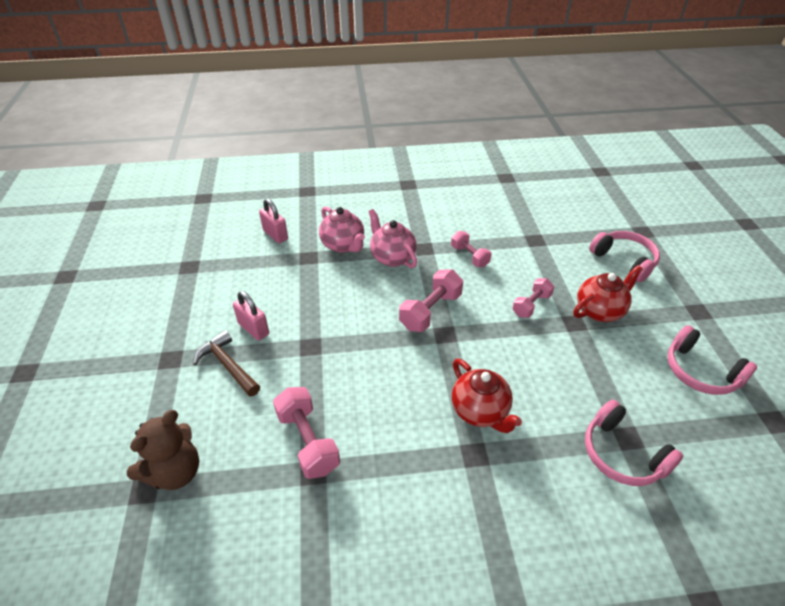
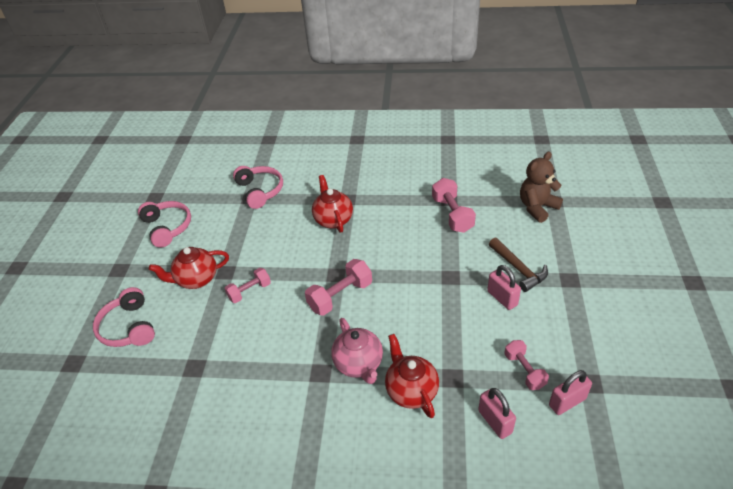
camera: 165 degrees left, 0 degrees up
pink teapot [319,207,365,253] -> red teapot [385,334,439,418]
pink dumbbell [451,231,491,267] -> pink dumbbell moved to [504,340,549,390]
none -> pink padlock [549,370,592,415]

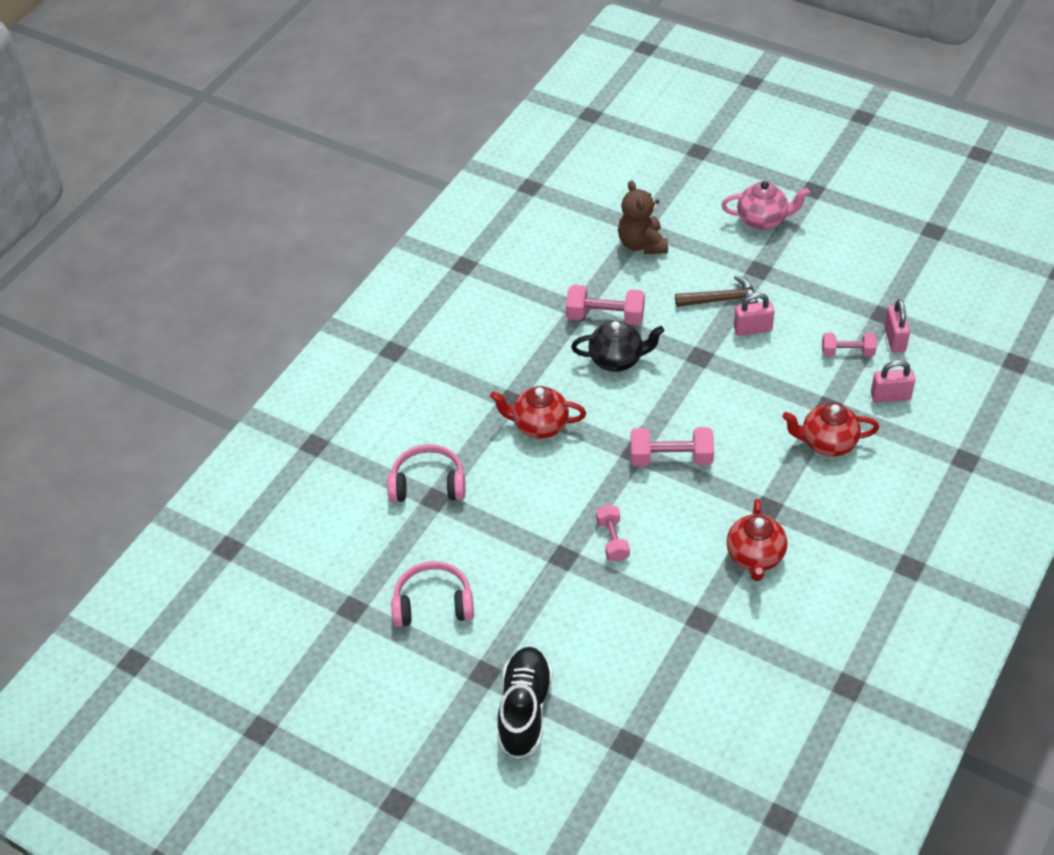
camera: 65 degrees left, 5 degrees up
pink headphones [93,287,155,347] -> none
red teapot [149,247,229,289] -> red teapot moved to [726,499,787,581]
pink dumbbell [305,259,372,316] -> pink dumbbell turned 75 degrees counterclockwise [630,427,714,466]
pink teapot [331,318,383,384] -> pink teapot moved to [721,181,810,230]
none -> black shoe [497,647,553,759]
none -> black teapot [571,321,664,372]

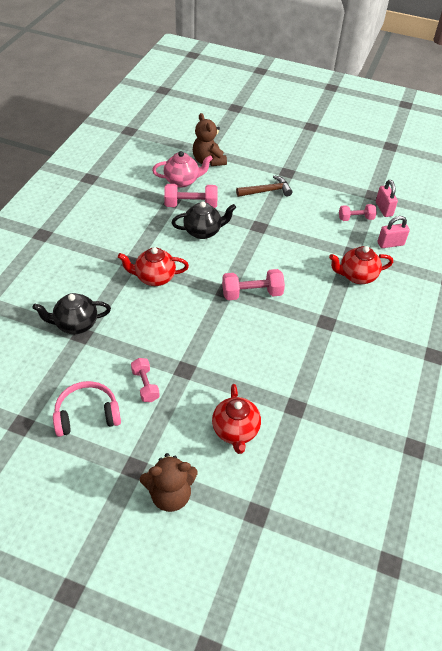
camera: 15 degrees left, 0 degrees up
pink headphones [387,444,465,502] -> black teapot [32,293,111,334]
black shoe [497,647,553,759] -> brown teddy bear [140,453,198,512]
pink dumbbell [596,504,630,562] -> pink dumbbell moved to [131,358,160,402]
pink teapot [721,181,810,230] -> pink teapot moved to [152,151,213,188]
red teapot [726,499,787,581] -> red teapot moved to [212,384,261,454]
pink padlock [734,292,775,336] -> none

